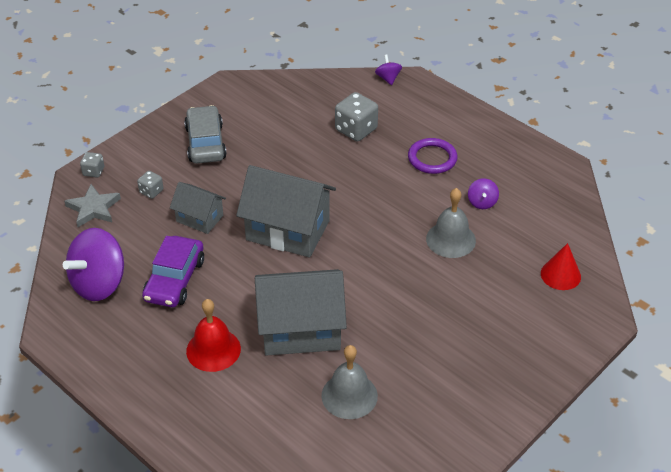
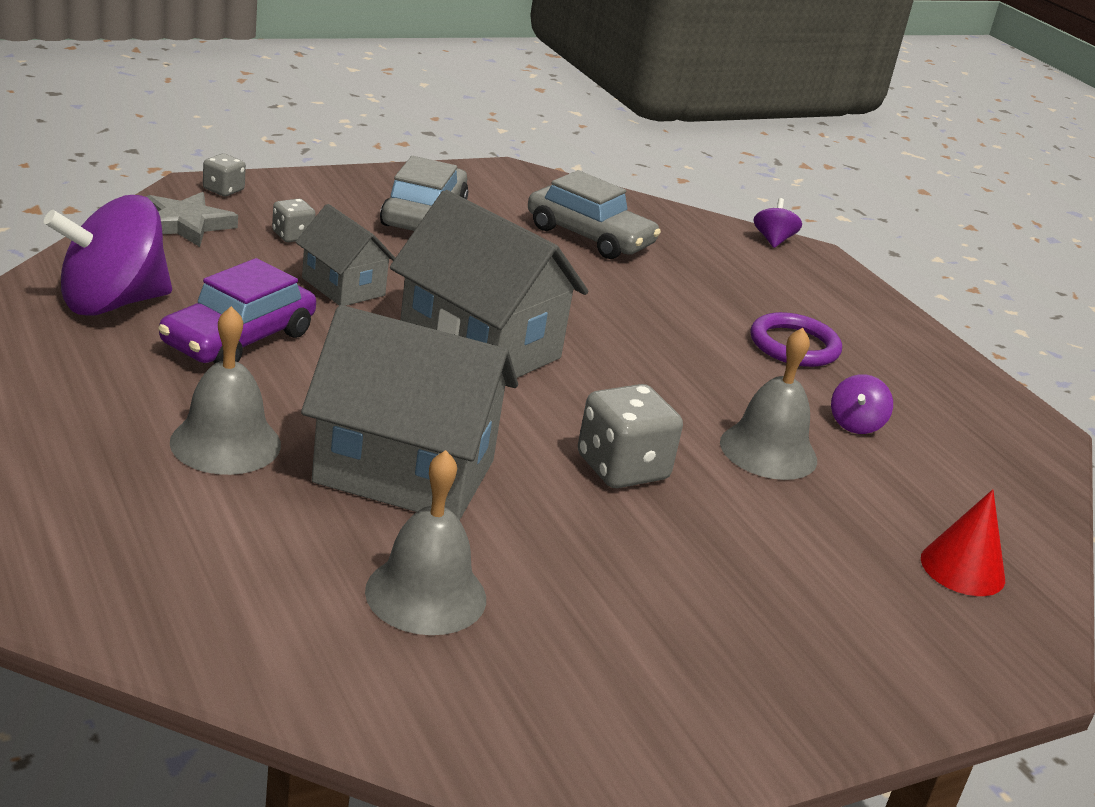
camera: 15 degrees right, 15 degrees down
red bell [186,299,241,372] -> grey bell [170,306,281,475]
grey dice [335,92,378,142] -> grey dice moved to [578,384,683,488]
none -> grey car [528,170,661,259]

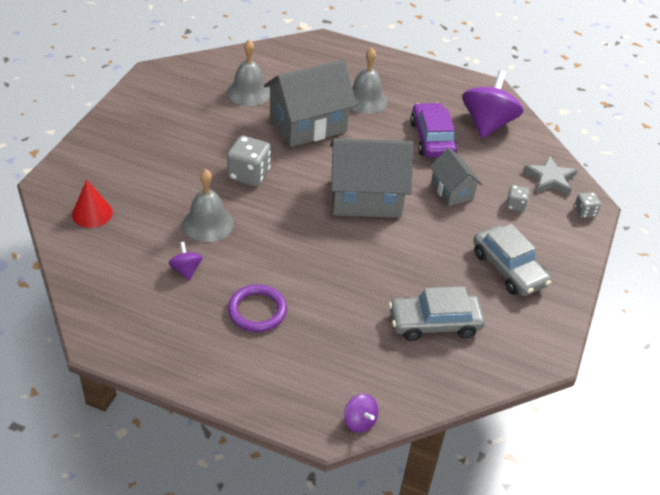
camera: 140 degrees right, 15 degrees up
grey house [296,204,395,306] -> grey house turned 60 degrees clockwise [429,148,482,206]

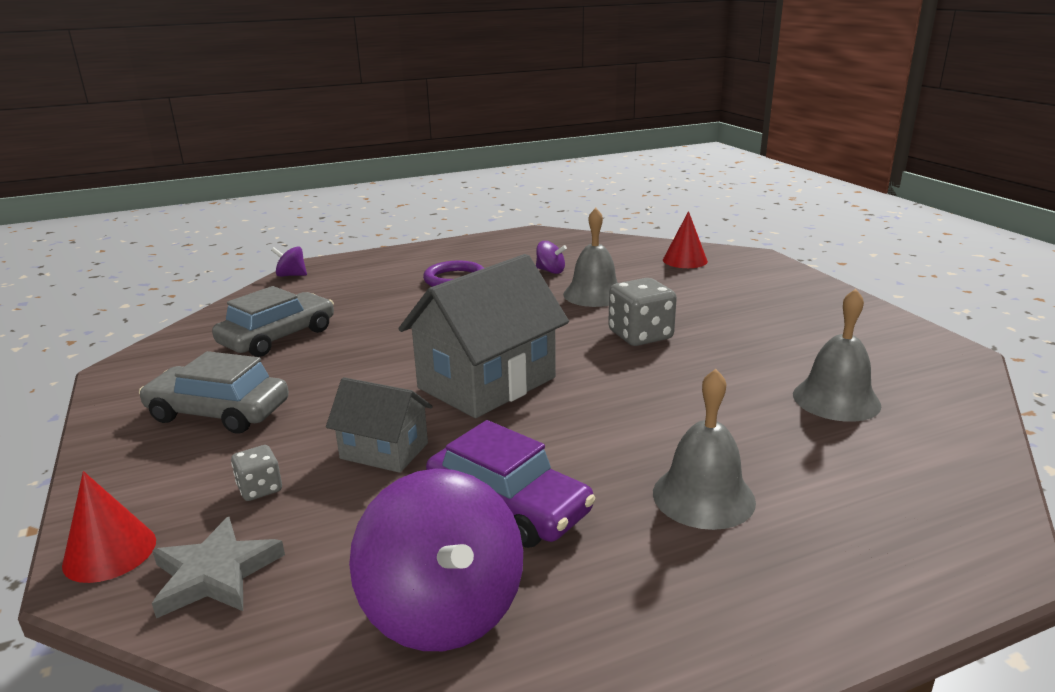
camera: 140 degrees right, 20 degrees down
grey house [264,60,357,147] -> none
grey dice [574,192,601,218] -> red cone [62,471,156,583]

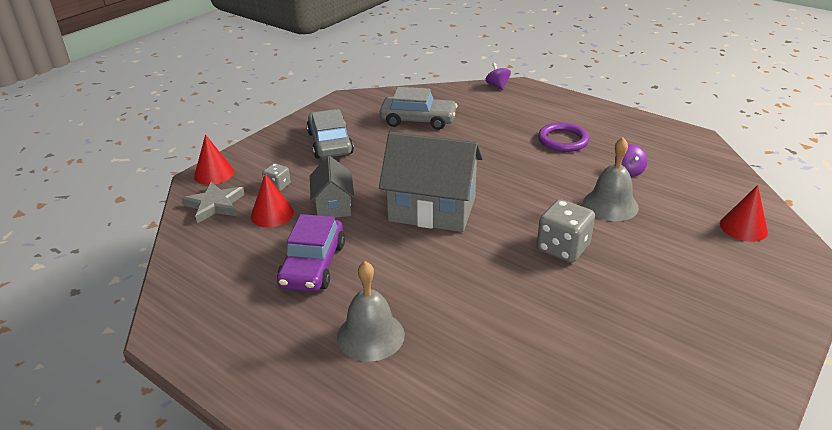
camera: 60 degrees right, 10 degrees up
purple spinning top [349,469,523,651] -> none
grey bell [793,289,881,422] -> none
none -> red cone [251,173,294,227]

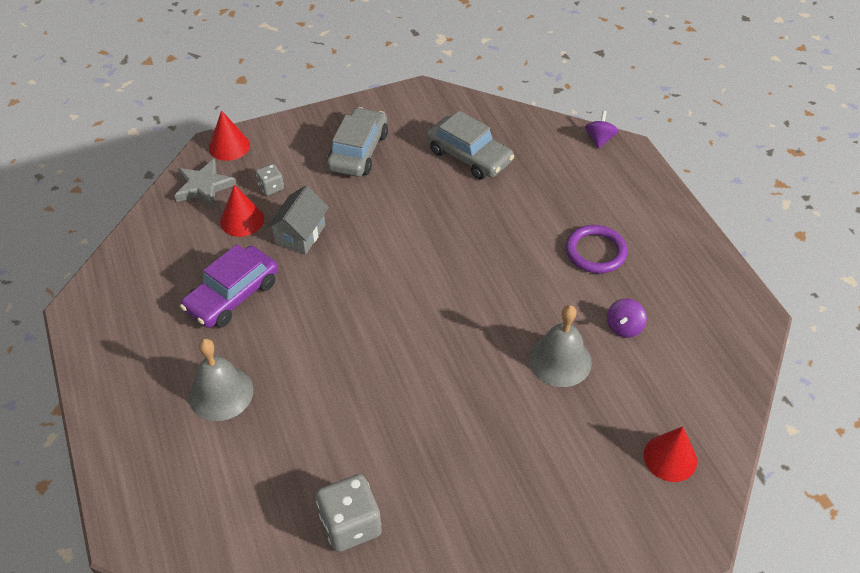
camera: 30 degrees right, 15 degrees up
grey house [379,132,483,232] -> none
grey dice [537,199,595,263] -> grey dice moved to [316,474,382,552]

